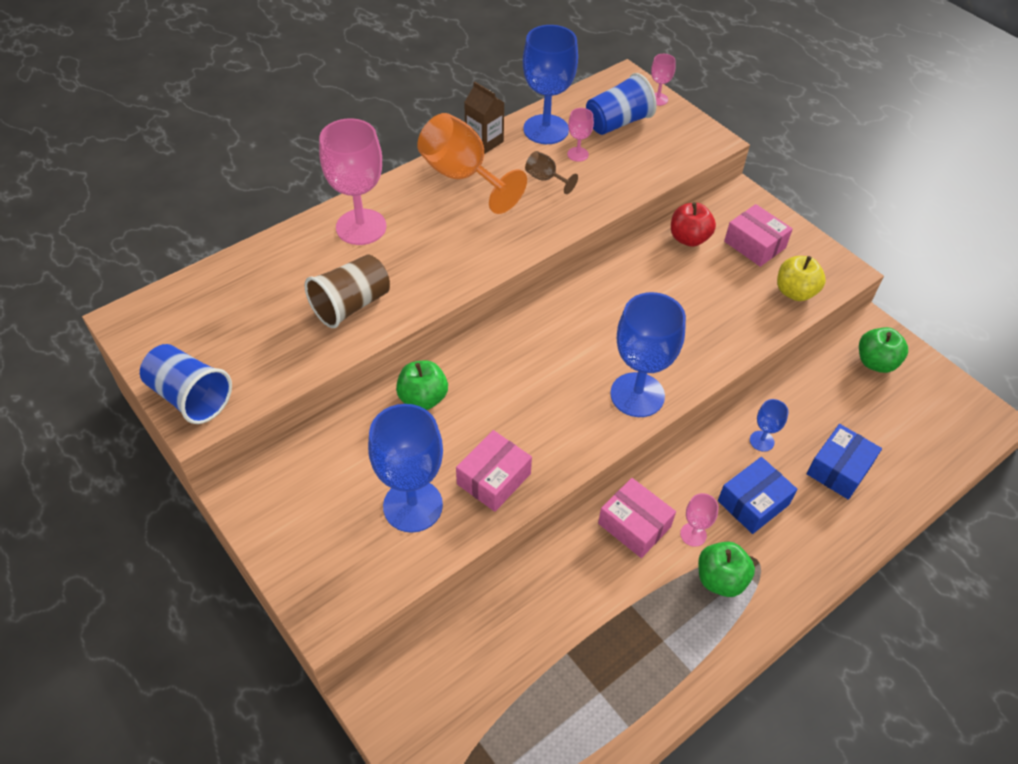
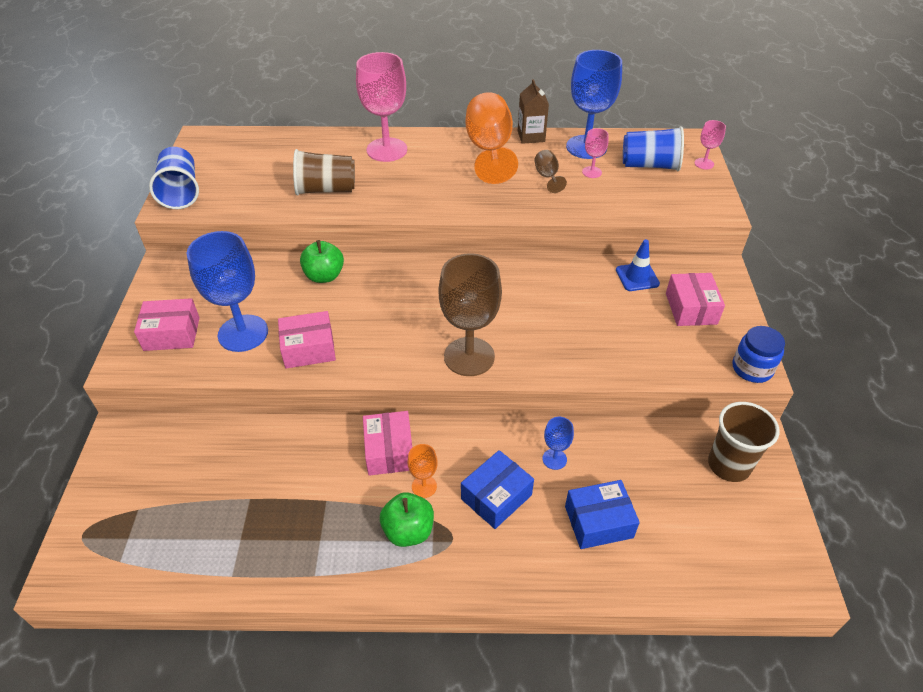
camera: 40 degrees right, 5 degrees down
blue goblet [610,292,686,417] -> brown goblet [439,253,502,376]
red apple [671,202,716,247] -> blue traffic cone [616,239,660,291]
pink goblet [680,493,718,547] -> orange goblet [408,444,438,498]
blue box [718,457,797,534] -> blue box turned 45 degrees counterclockwise [461,450,534,529]
yellow apple [777,256,826,301] -> none
green apple [859,327,908,373] -> brown cup [708,402,780,482]
none -> pink box [134,298,200,351]
none -> blue jar [732,326,785,383]

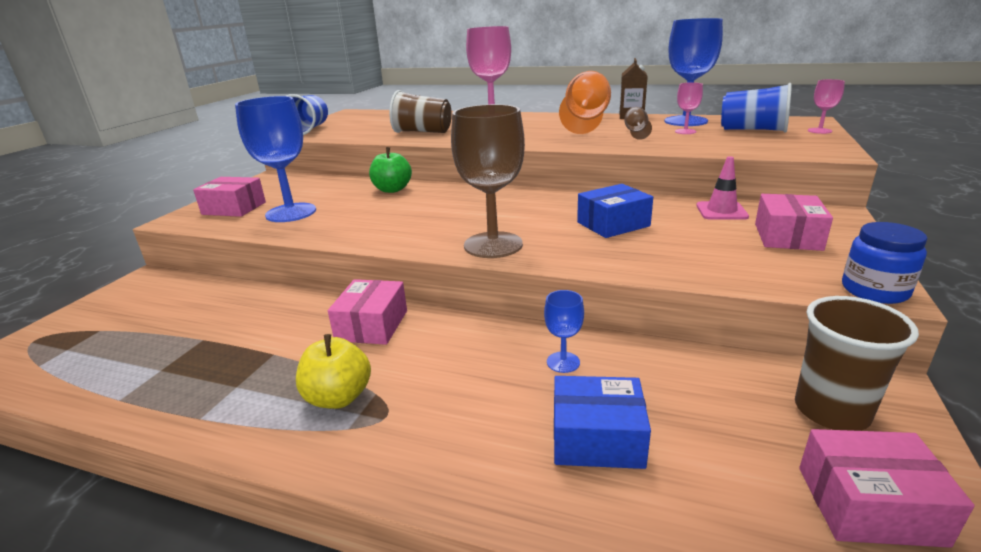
camera: 20 degrees right, 20 degrees down
pink box [278,311,336,369] -> pink box moved to [799,429,975,548]
green apple [380,492,434,547] -> yellow apple [296,334,371,409]
orange goblet [408,444,438,498] -> none
blue box [461,450,534,529] -> blue box moved to [577,184,653,238]
blue traffic cone [616,239,660,291] -> pink traffic cone [696,156,749,220]

